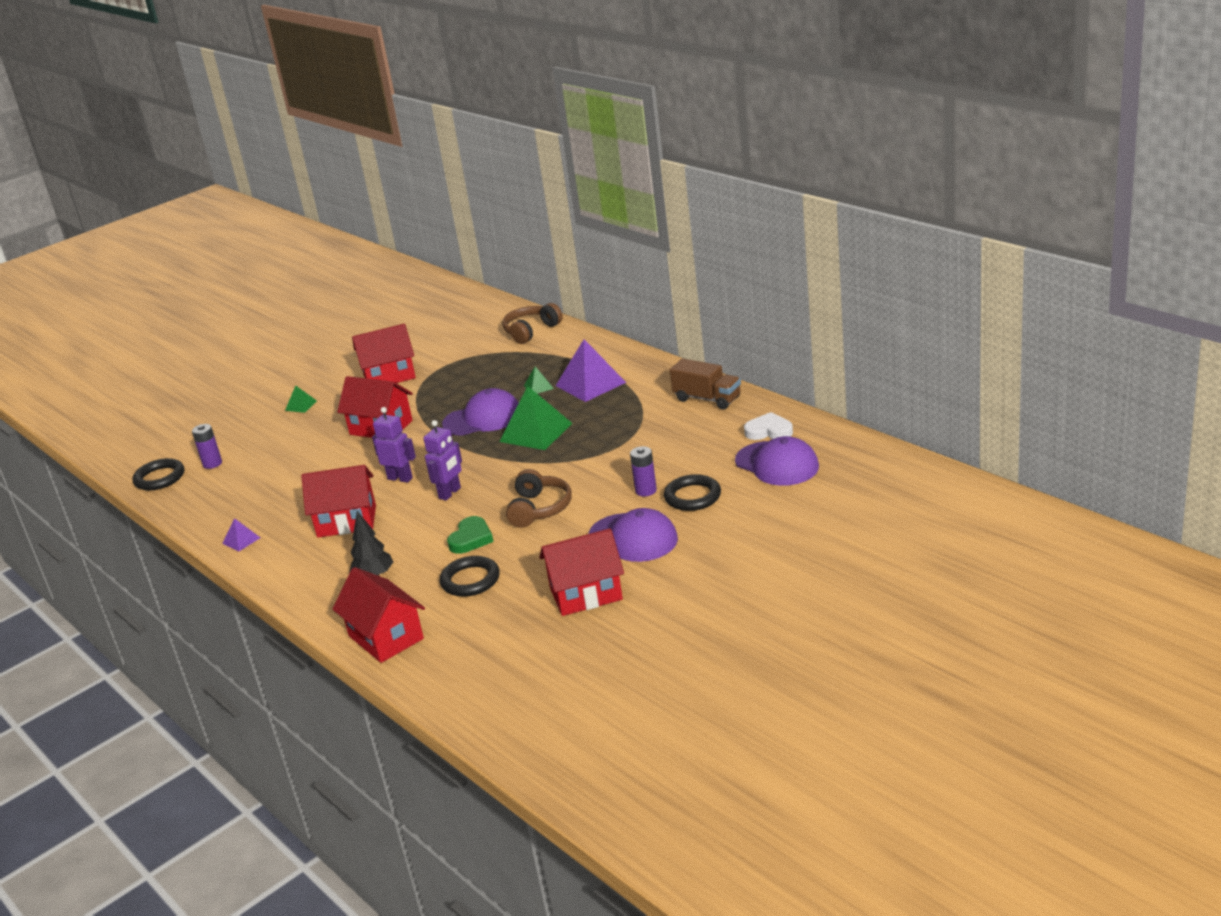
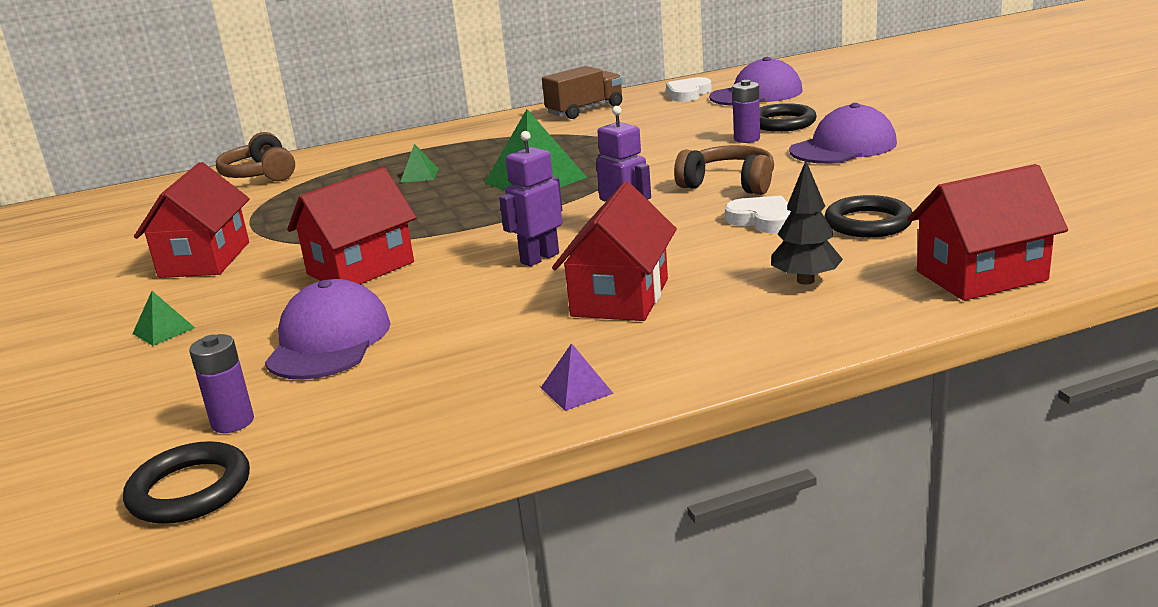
camera: 70 degrees left, 5 degrees down
purple cap [442,388,519,436] -> purple cap moved to [265,279,391,380]
green heart [447,516,494,554] -> white heart [725,196,791,233]
red house [539,528,624,616] -> none
purple pyramid [556,339,626,402] -> none

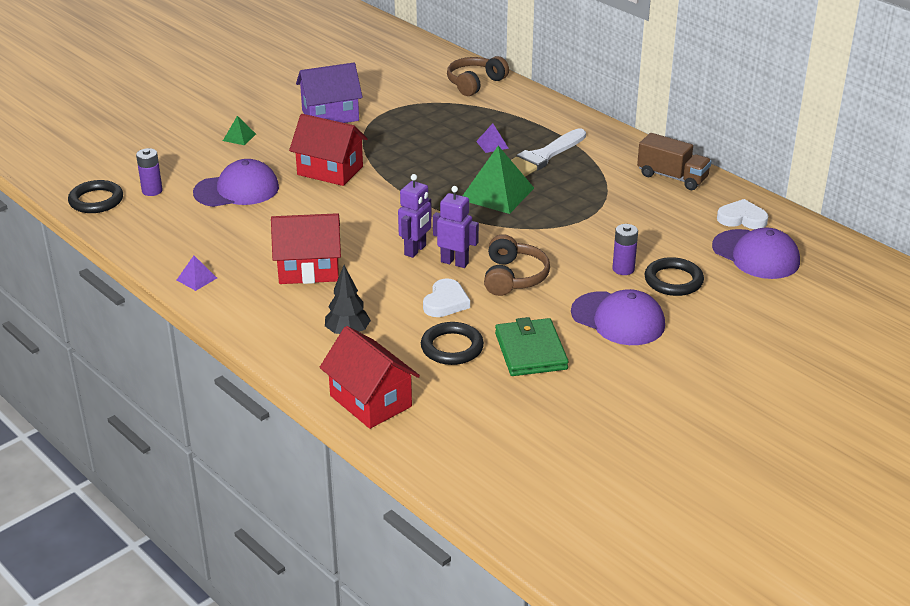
camera: 65 degrees right, 10 degrees up
red house [134,162,250,278] -> purple house [296,63,363,123]
green pyramid [400,144,438,183] -> purple pyramid [476,123,509,153]
purple robot [499,131,562,267] -> purple robot moved to [433,186,479,268]
none -> green wallet [495,317,569,376]
none -> white brush [511,129,586,177]

